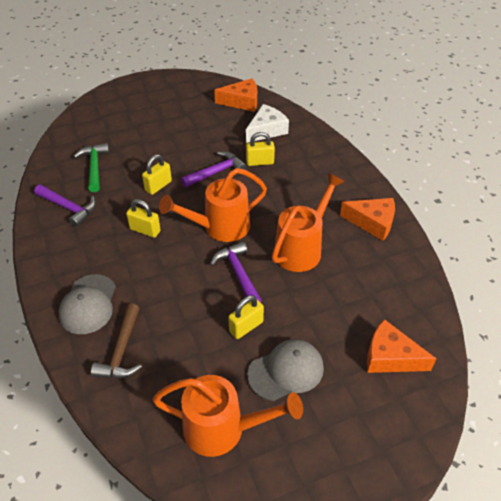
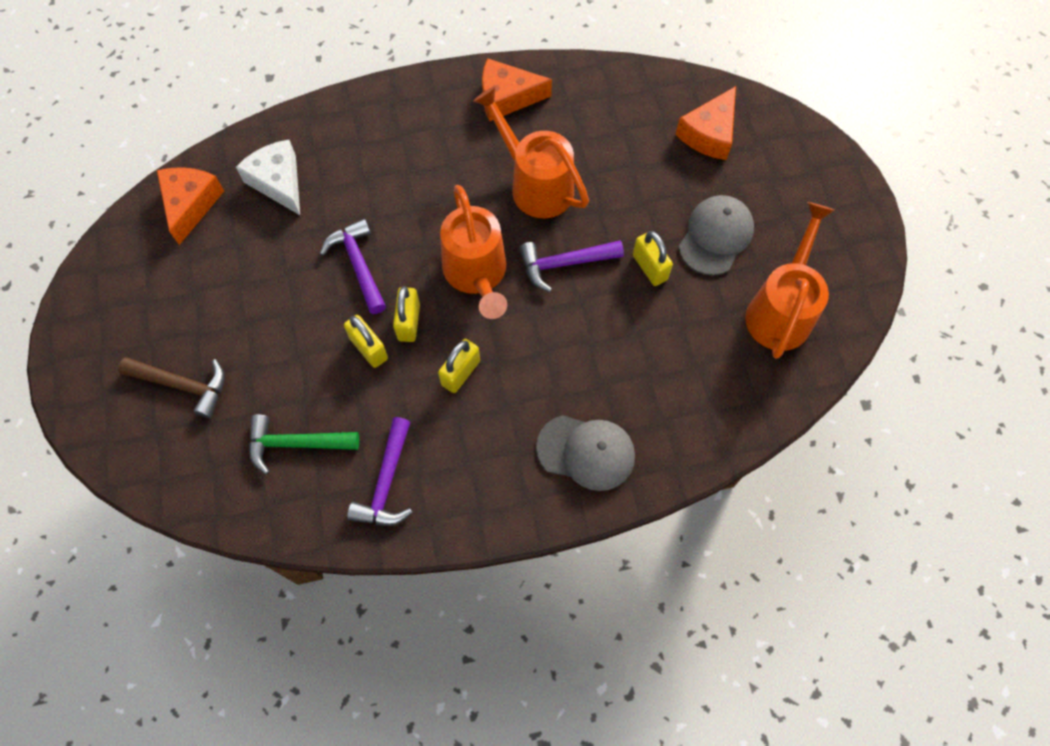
camera: 80 degrees left, 20 degrees up
purple hammer [34,185,96,227] -> purple hammer turned 150 degrees clockwise [347,417,412,526]
brown hammer [91,303,142,378] -> brown hammer moved to [118,357,225,418]
yellow padlock [246,132,275,166] -> yellow padlock moved to [393,286,420,342]
grey cap [247,339,324,401] -> grey cap turned 45 degrees clockwise [679,195,754,276]
orange cheese [340,198,395,241] -> orange cheese turned 120 degrees counterclockwise [482,58,552,121]

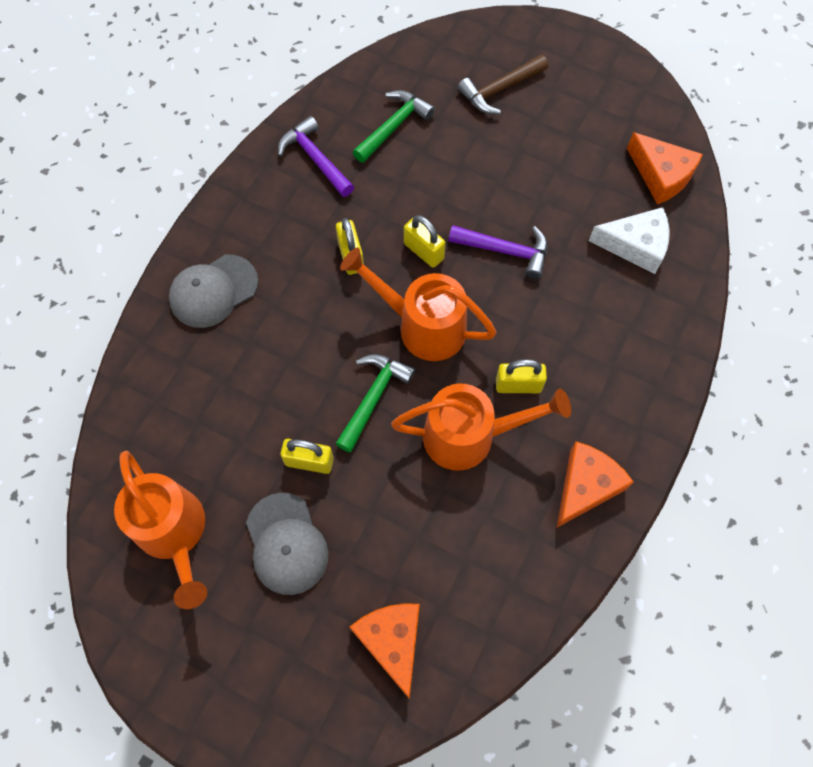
camera: 130 degrees right, 0 degrees up
yellow padlock [344,315,388,368] -> yellow padlock moved to [496,359,547,393]
purple hammer [519,240,624,292] -> green hammer [335,354,416,452]

